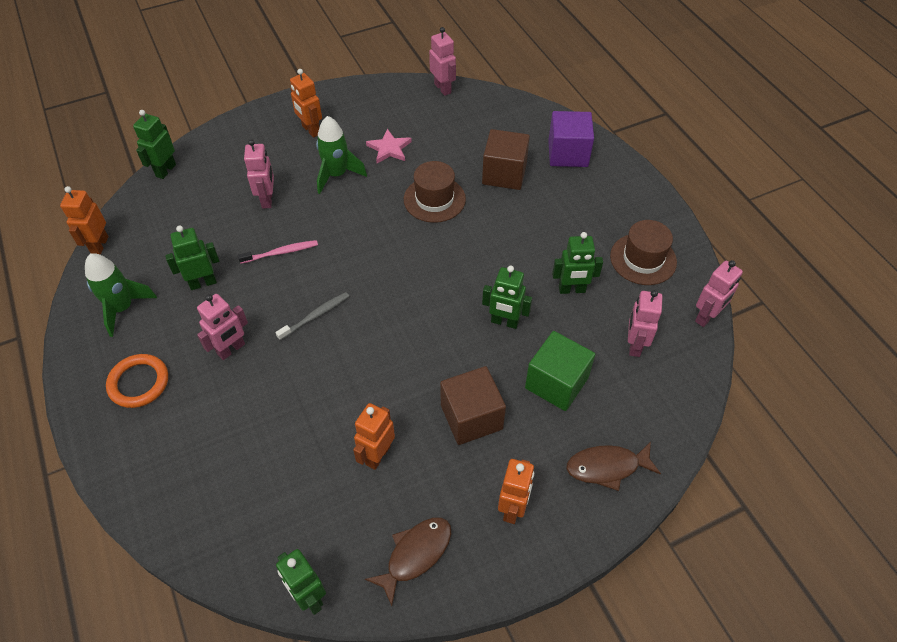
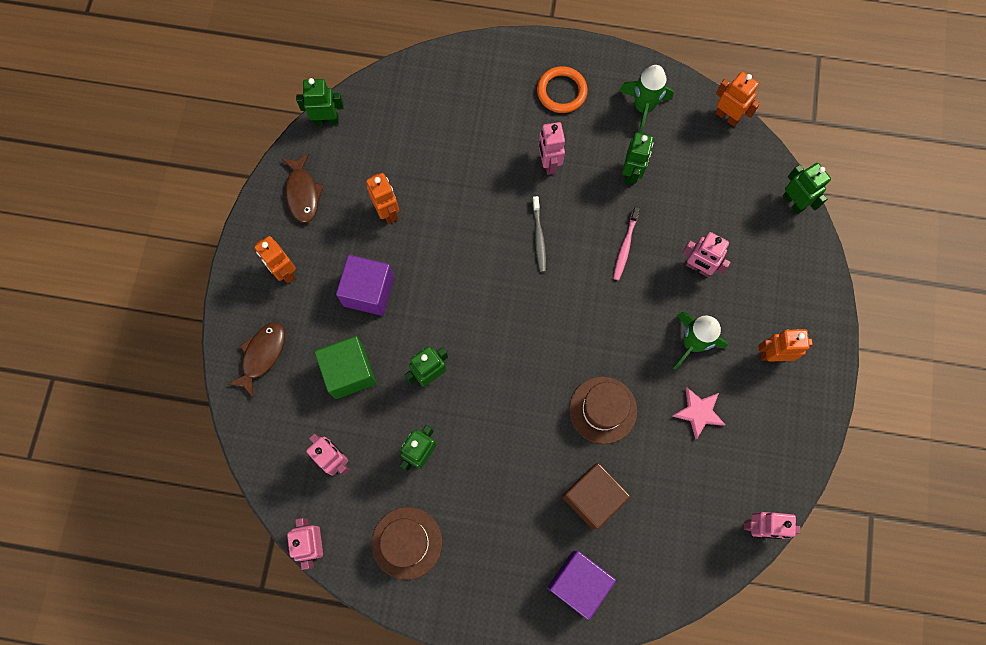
camera: 125 degrees right, 20 degrees up
brown cube [440,366,506,445] -> purple cube [336,255,394,316]

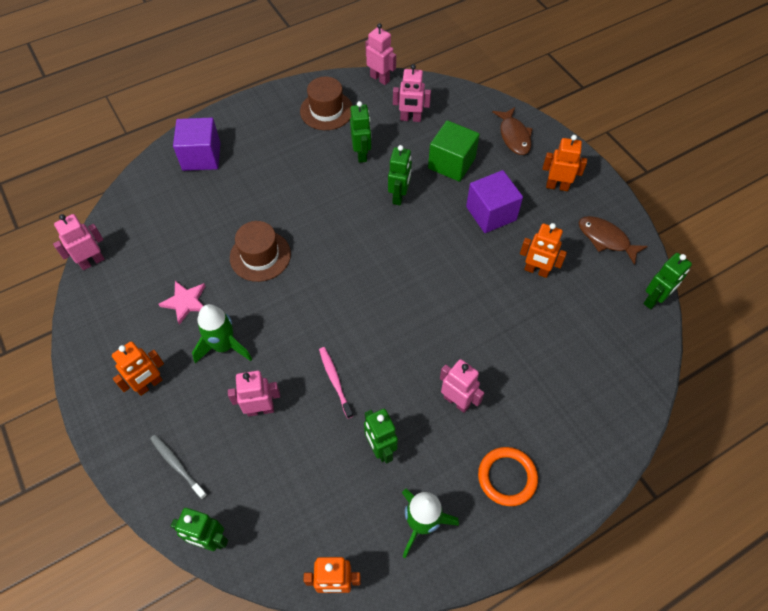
camera: 140 degrees right, 15 degrees down
grey toothbrush [532,196,546,272] -> grey toothbrush moved to [150,435,207,499]
brown cube [562,463,631,530] -> none

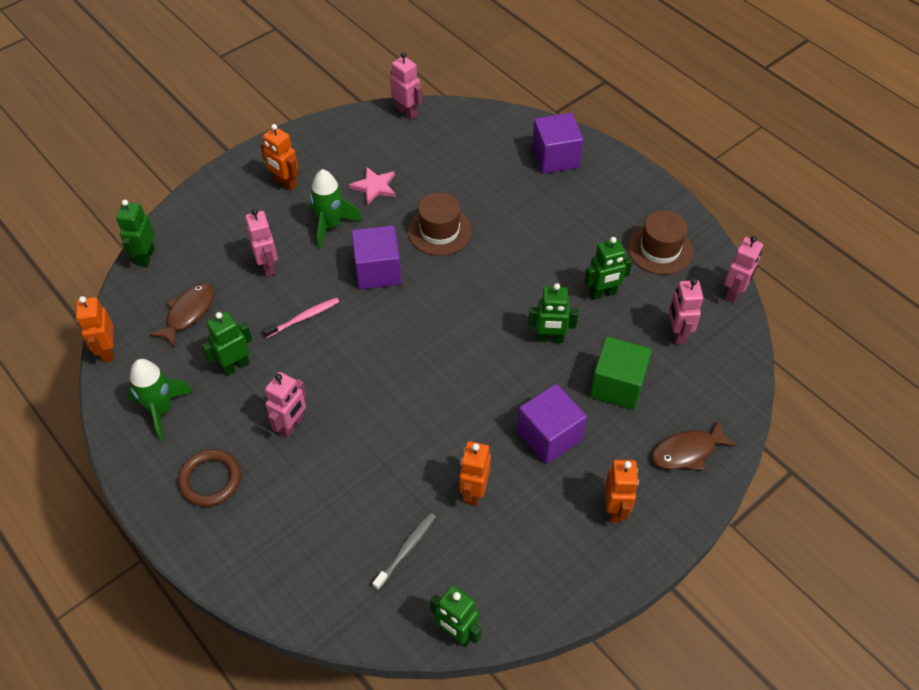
camera: 80 degrees right, 5 degrees down
grey toothbrush [150,435,207,499] -> grey toothbrush moved to [372,513,436,590]
orange ring [478,447,538,506] -> brown ring [178,449,241,507]
brown fish [579,216,648,265] -> brown fish moved to [150,283,214,348]
none -> purple cube [351,225,401,289]

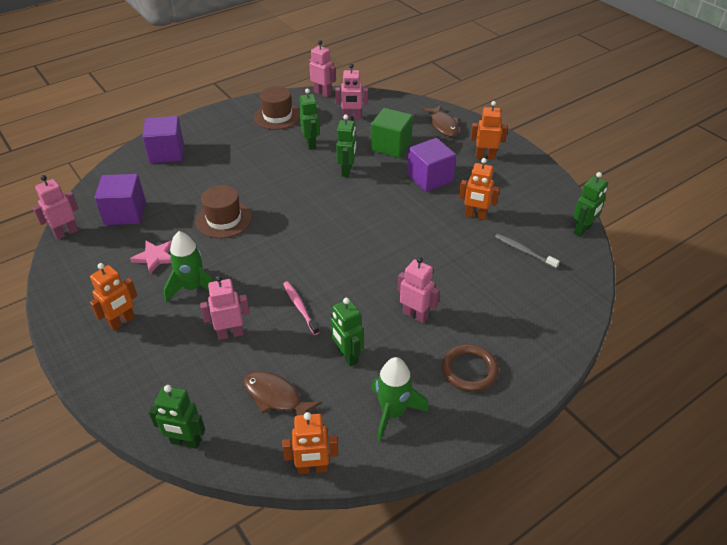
camera: 85 degrees left, 10 degrees down
purple cube [351,225,401,289] -> purple cube moved to [95,174,146,225]

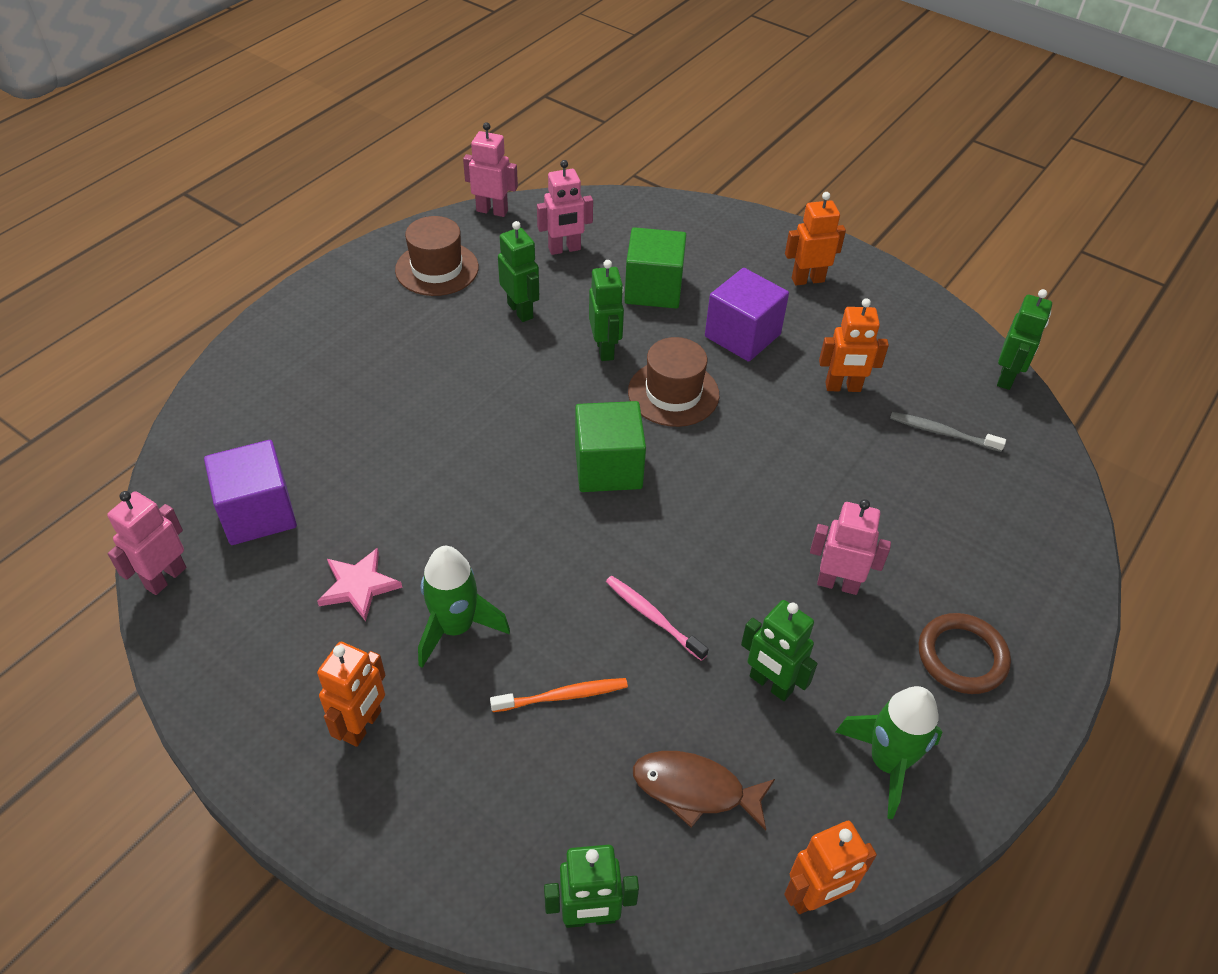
camera: 20 degrees left, 5 degrees up
purple cube [142,116,184,163] -> none
brown hat [196,185,252,238] -> brown hat moved to [628,337,719,427]
pink robot [200,275,250,340] -> orange toothbrush [490,678,628,712]
brown fish [422,105,459,137] -> none
none -> green cube [575,401,646,492]

